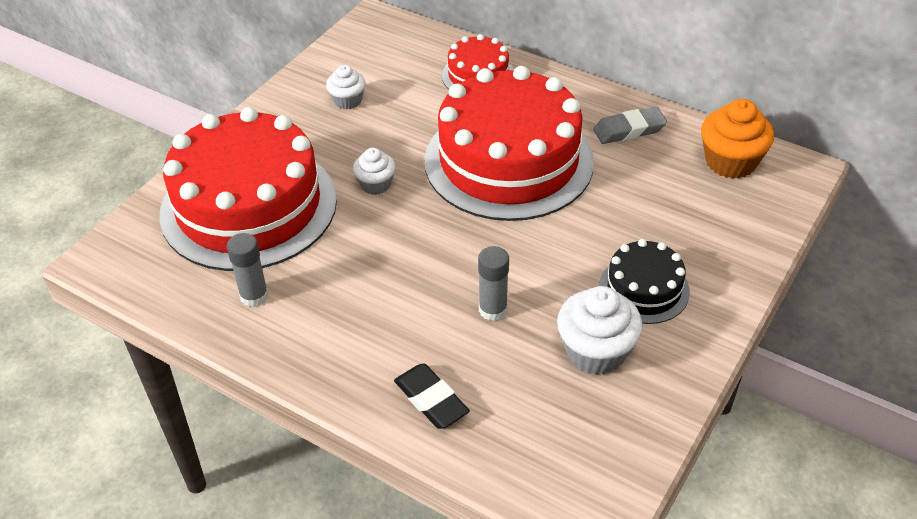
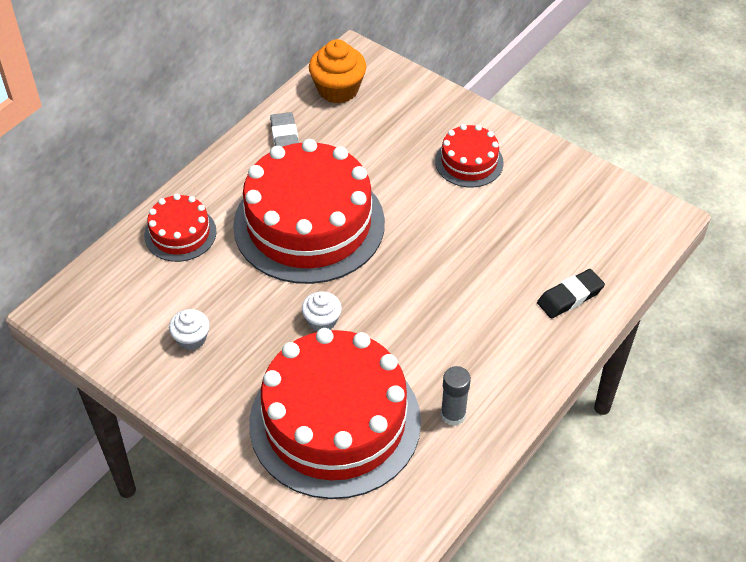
camera: 85 degrees left, 5 degrees up
grey glue stick [478,246,509,321] -> none
white cupcake [557,286,643,375] -> none
black cake [599,239,690,324] -> red cake [435,124,504,187]

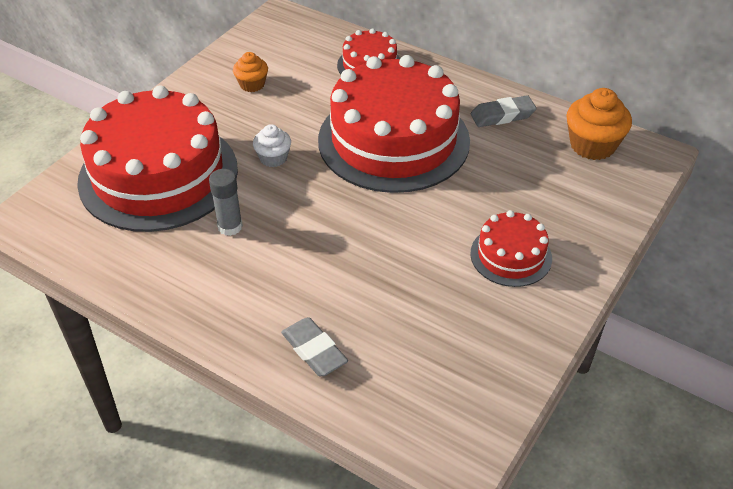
camera: 85 degrees right, 5 degrees down
white cupcake [169,309,210,350] -> orange cupcake [233,52,268,92]
grey glue stick [441,366,471,426] -> grey glue stick moved to [209,169,243,236]
black eraser [537,269,605,319] -> grey eraser [281,317,348,376]

